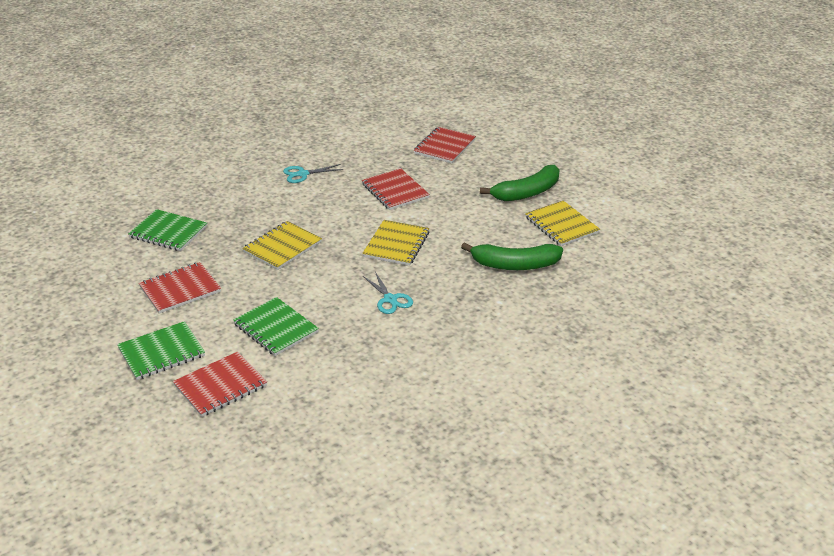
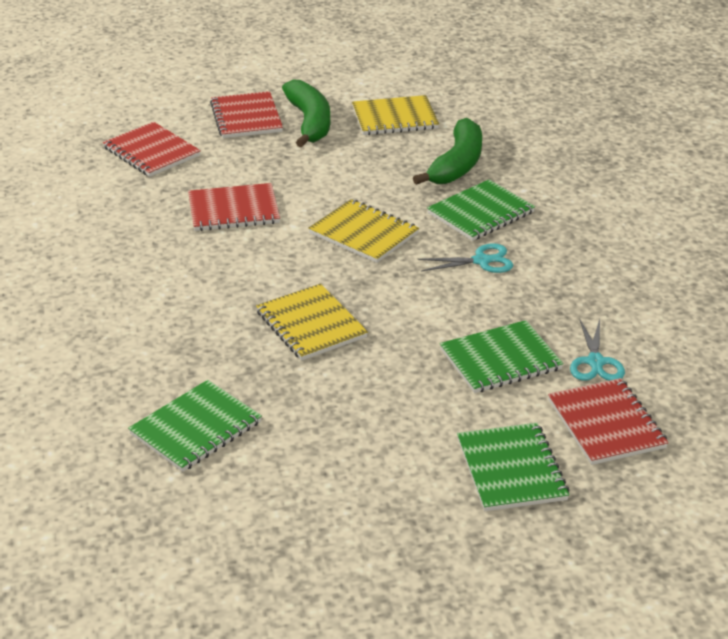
camera: 70 degrees left, 0 degrees up
red notebook [139,262,221,314] -> red notebook moved to [210,91,283,138]
turquoise scissors [283,164,343,183] -> turquoise scissors moved to [570,319,625,381]
none -> green notebook [427,180,535,241]

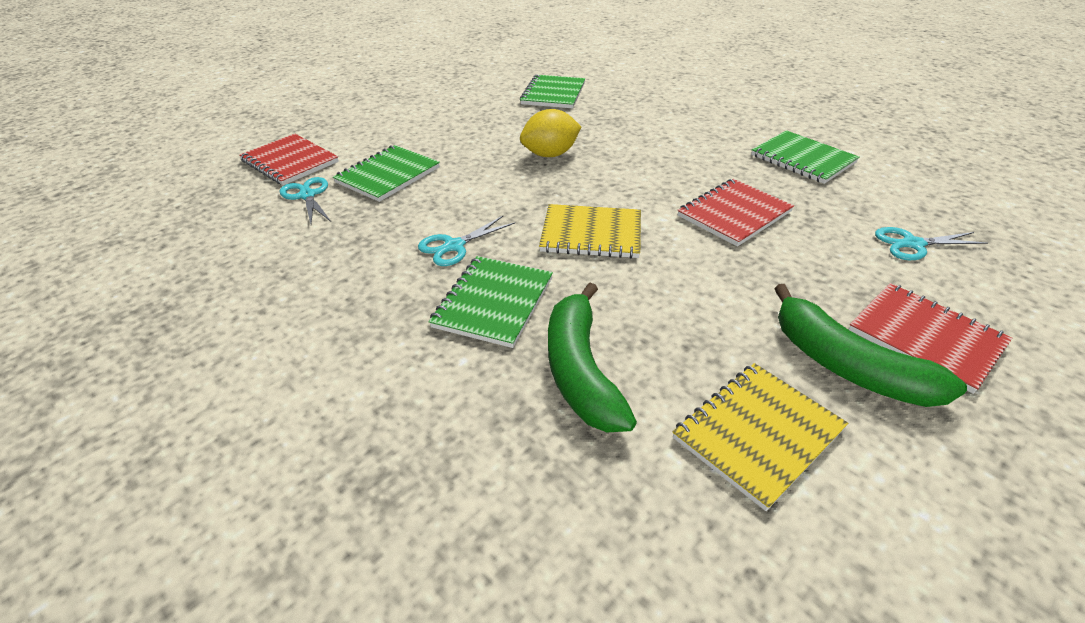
camera: 150 degrees right, 5 degrees up
red notebook [103,122,201,177] -> turquoise scissors [875,227,988,260]
yellow notebook [256,284,368,360] -> yellow lemon [520,109,581,157]
green notebook [457,423,569,511] -> green notebook moved to [751,130,859,184]

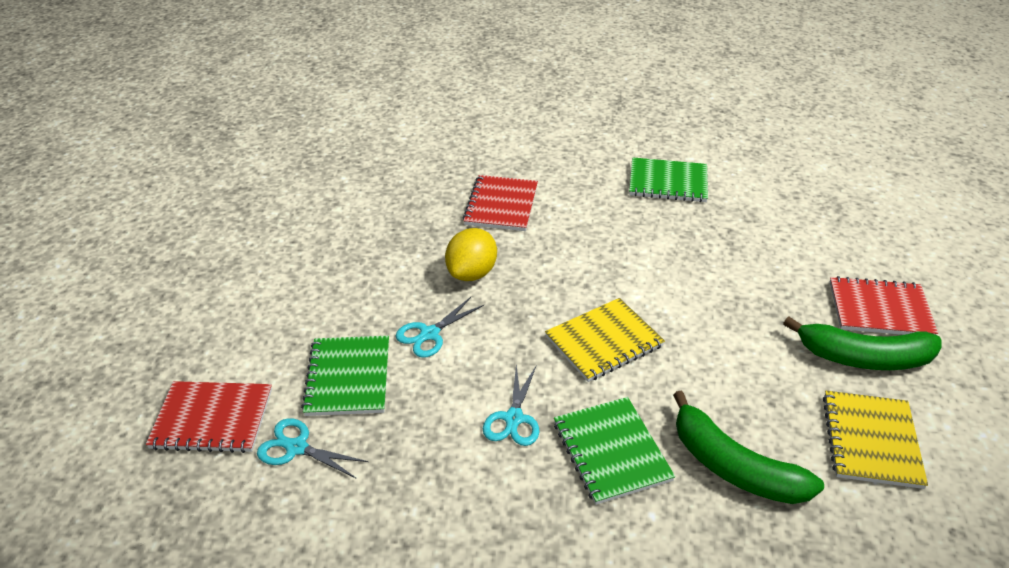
camera: 40 degrees left, 0 degrees up
green notebook [520,75,585,108] -> none
red notebook [677,179,794,247] -> red notebook moved to [463,175,538,231]
turquoise scissors [875,227,988,260] -> turquoise scissors moved to [396,297,484,358]

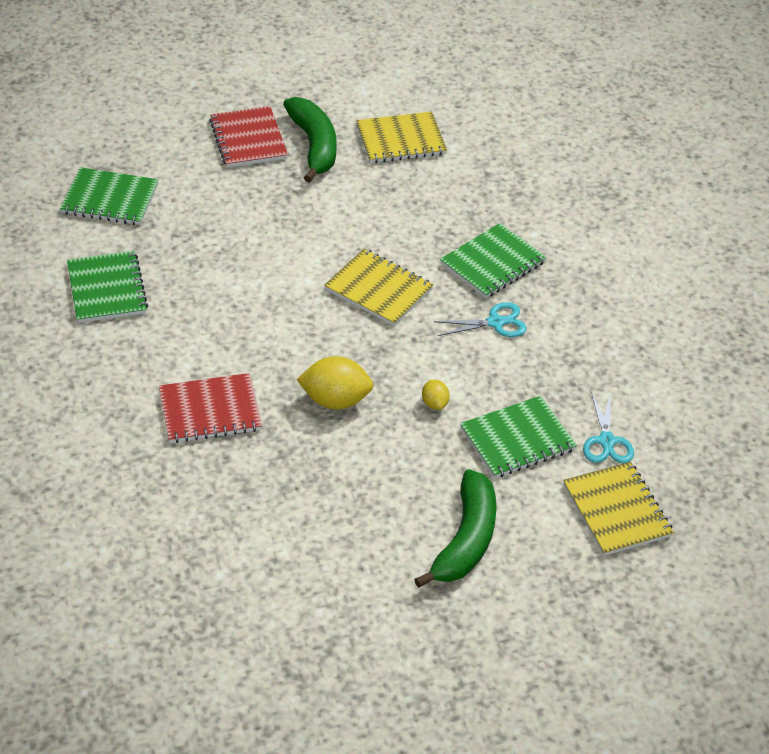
camera: 115 degrees left, 5 degrees up
red notebook [146,381,272,453] -> yellow notebook [563,462,674,556]
turquoise scissors [396,297,484,358] -> yellow lemon [422,380,449,410]
green banana [673,391,824,504] -> green banana moved to [414,469,496,588]
none -> green notebook [60,167,159,225]

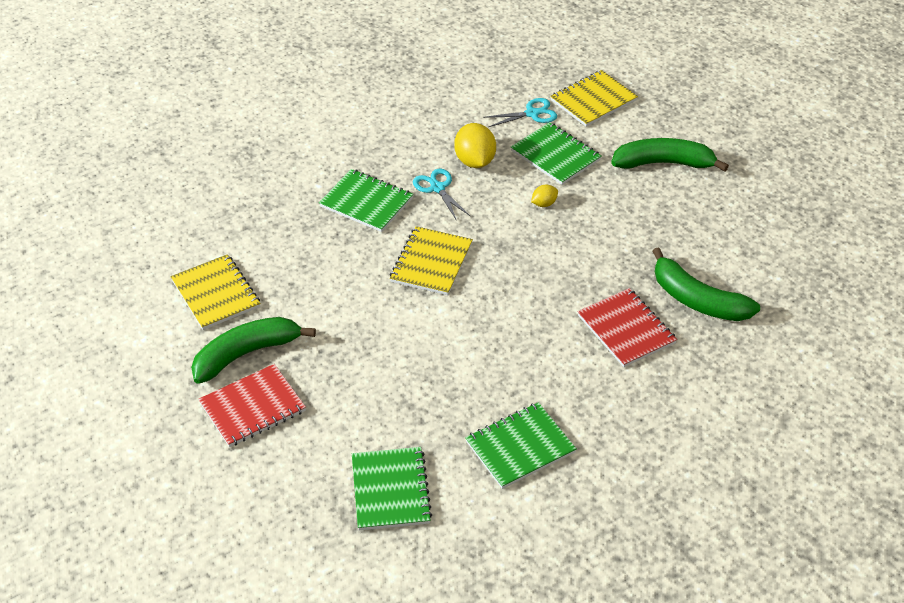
camera: 105 degrees left, 0 degrees up
yellow lemon [296,356,373,409] -> yellow lemon moved to [454,123,496,168]
none -> green banana [652,247,760,321]

